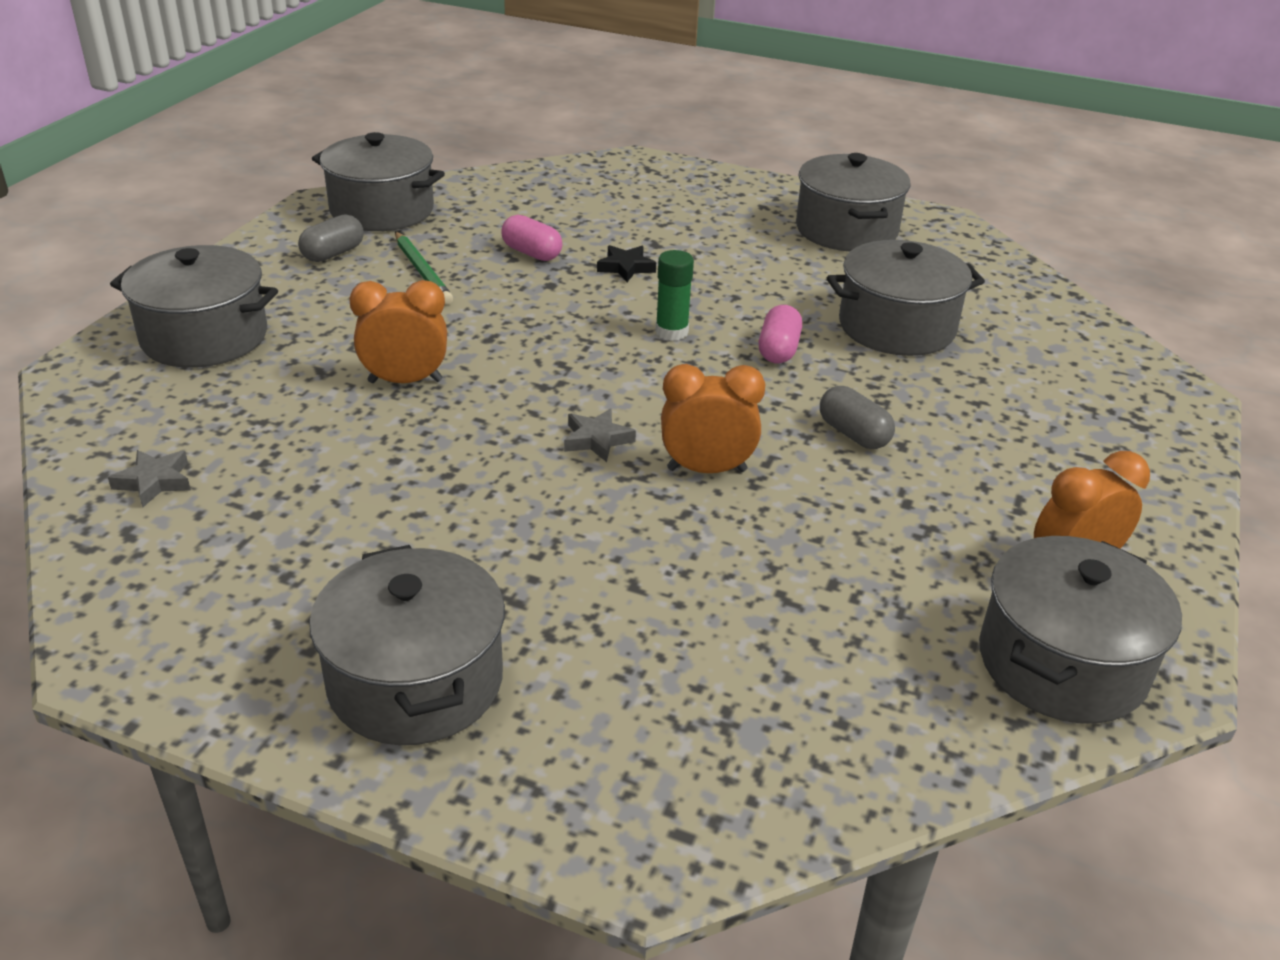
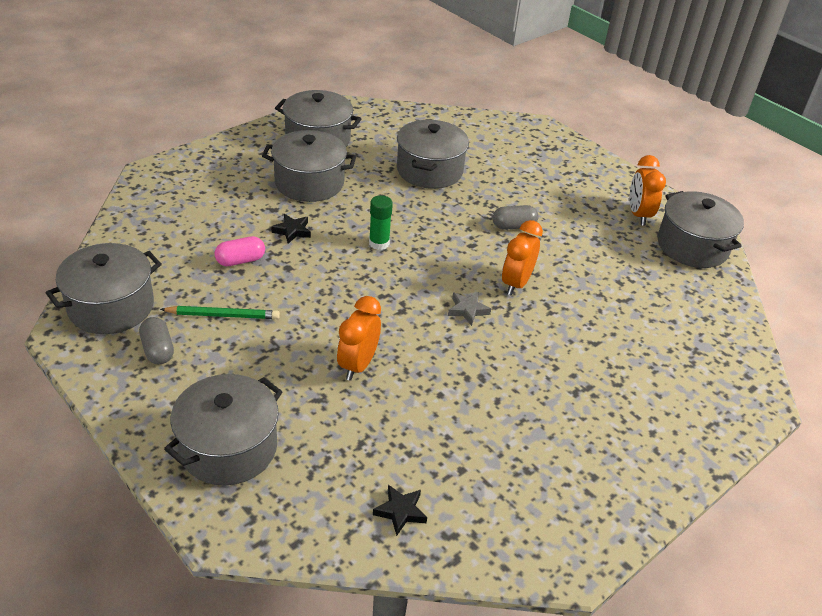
camera: 65 degrees left, 5 degrees up
grey star [108,450,191,508] -> black star [373,485,427,536]
grey pot [309,545,505,745] -> grey pot moved to [262,130,356,202]
pink capsule [759,305,802,363] -> none

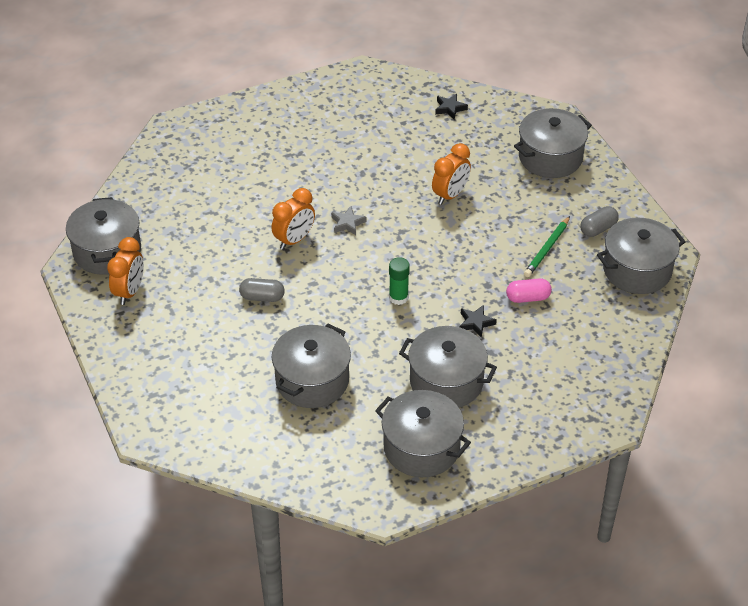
camera: 160 degrees left, 5 degrees up
grey capsule [139,317,174,364] -> grey capsule turned 60 degrees clockwise [580,206,619,237]
green pencil [160,306,280,319] -> green pencil turned 75 degrees counterclockwise [524,216,570,277]

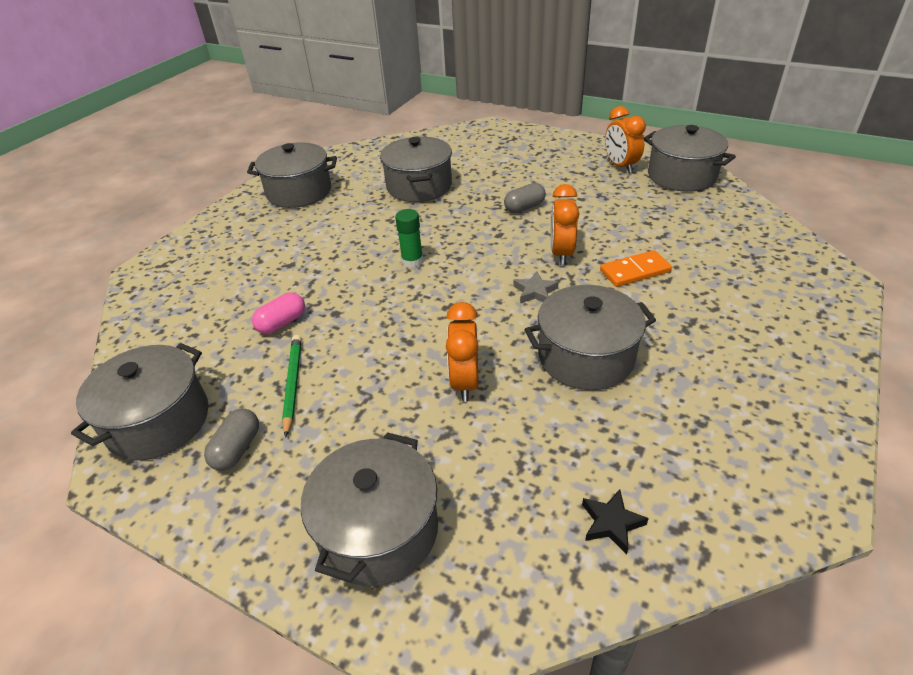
camera: 145 degrees right, 5 degrees down
grey pot [399,326,497,408] -> grey pot moved to [524,285,656,390]
black star [460,305,497,338] -> none
none -> orange domino [600,250,672,287]

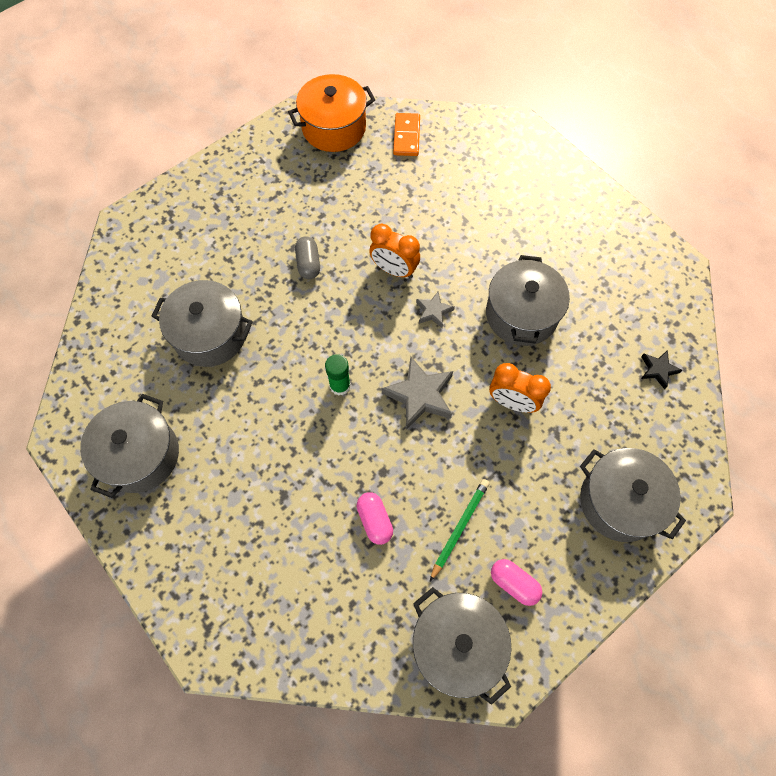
camera: 70 degrees left, 25 degrees up
grey capsule [204,409,259,471] -> pink capsule [491,559,542,606]
green pencil [282,335,302,438] -> green pencil turned 105 degrees clockwise [430,479,490,581]
orange domino [600,250,672,287] -> orange domino moved to [393,113,420,156]
orange clock [605,106,646,173] -> none
grey pot [644,125,736,192] -> orange pot [288,74,375,152]
none -> grey star [382,356,453,429]

